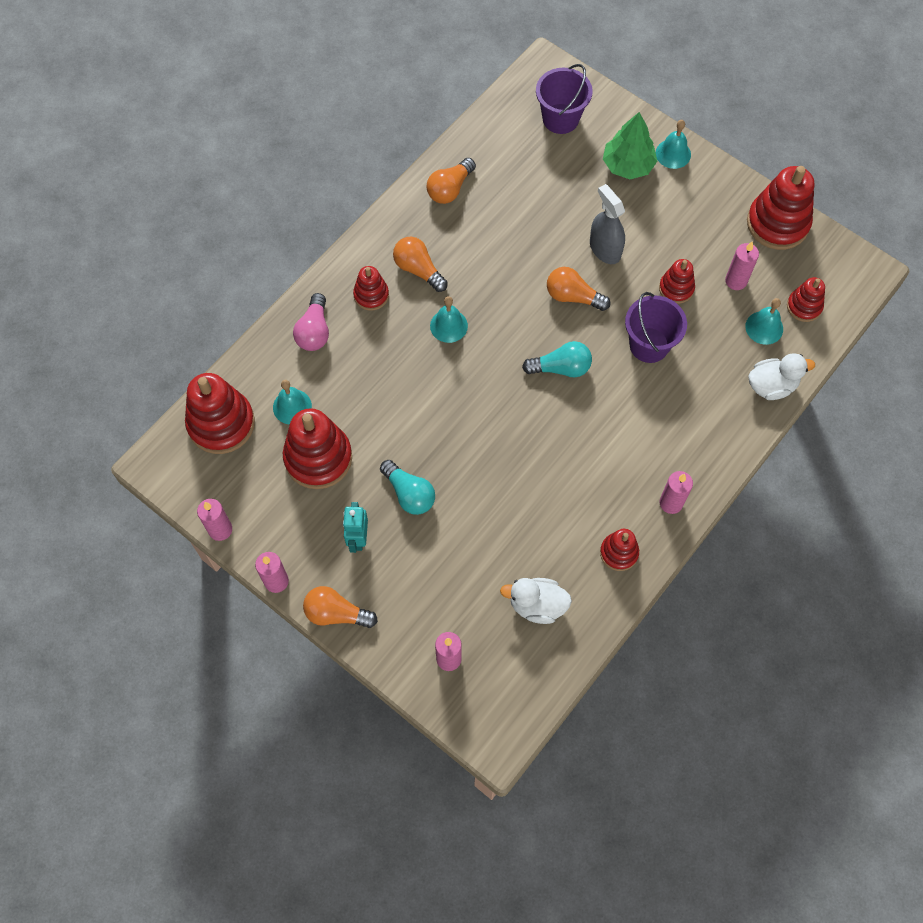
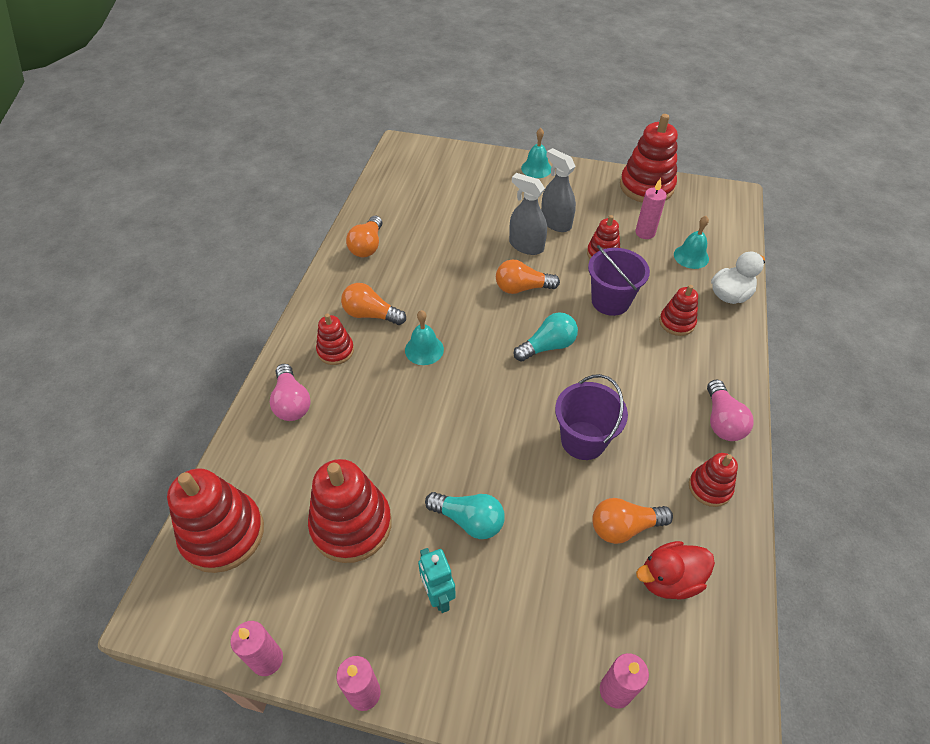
camera: 25 degrees left, 15 degrees down
turquoise bell [273,380,312,425] -> none
orange light bulb [303,586,378,628] -> orange light bulb moved to [592,498,673,544]
white duck [500,578,572,624] -> red duck [636,541,715,600]
purple bucket [536,64,593,134] -> purple bucket moved to [555,374,628,460]
green tree [603,112,657,179] -> none
pink candle [660,471,693,514] -> pink light bulb [707,379,754,441]
red stacking toy [787,277,825,322] -> red stacking toy moved to [659,285,698,336]
none -> grey spray bottle [541,148,576,232]

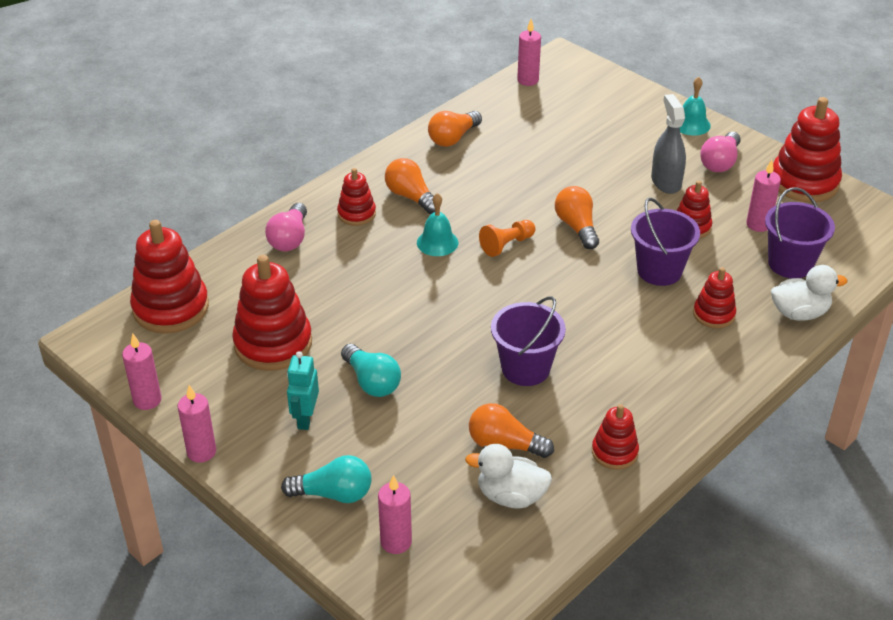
camera: 30 degrees right, 10 degrees down
orange light bulb [496,259,560,294] -> orange light bulb turned 45 degrees clockwise [555,186,599,249]
grey spray bottle [509,173,547,255] -> none
turquoise light bulb [513,312,578,362] -> turquoise light bulb moved to [281,455,372,503]
red duck [636,541,715,600] -> white duck [465,444,552,509]
turquoise bell [674,216,709,269] -> purple bucket [765,187,835,278]
pink light bulb [707,379,754,441] -> pink light bulb moved to [700,132,741,172]
none -> orange pawn [479,220,535,257]
none -> pink candle [517,19,541,86]

